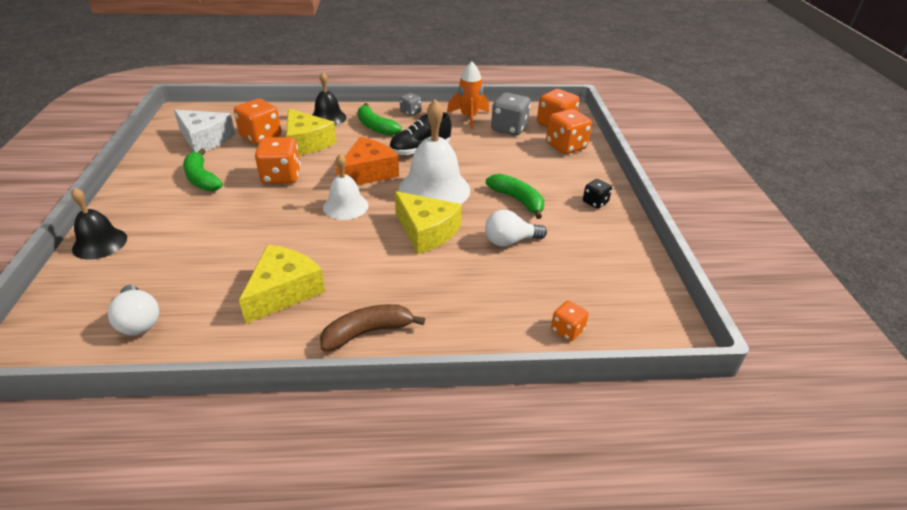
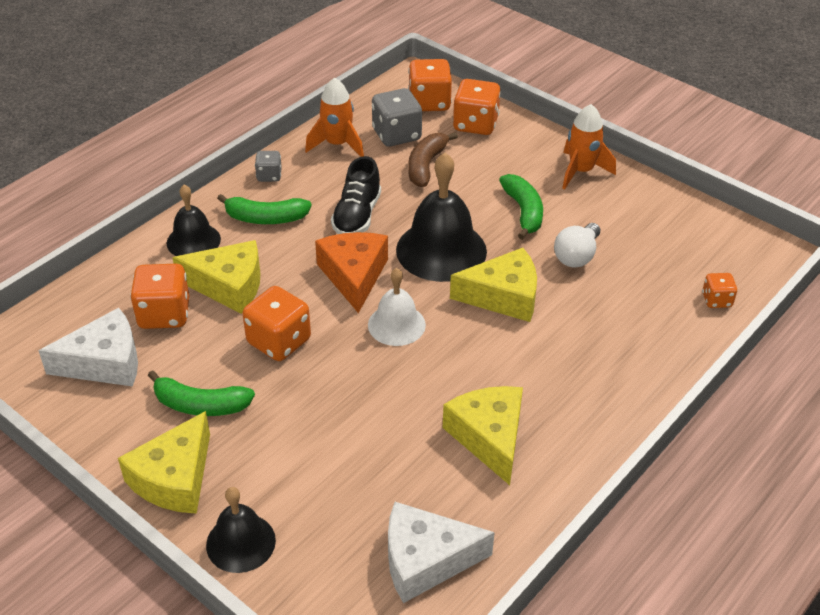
camera: 45 degrees left, 5 degrees up
white light bulb [108,285,159,335] -> white cheese [388,502,495,603]
brown banana [320,304,425,352] -> brown banana moved to [408,132,458,187]
white bell [398,99,470,204] -> black bell [396,153,487,282]
green banana [486,174,544,219] -> green banana turned 75 degrees clockwise [499,174,543,240]
black dice [583,179,612,209] -> orange rocket [562,104,616,189]
none -> yellow cheese [118,411,210,514]

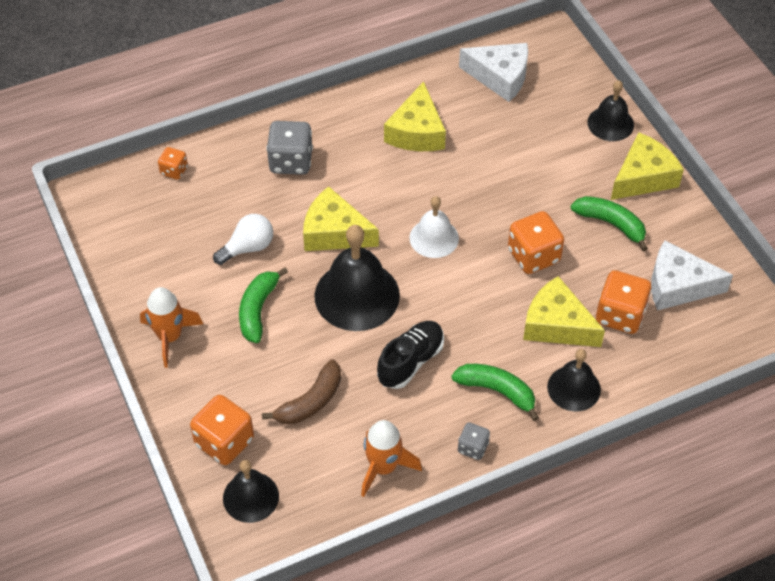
camera: 155 degrees left, 10 degrees up
orange cheese [315,232,388,313] -> none
grey dice [372,88,422,146] -> grey dice moved to [267,121,313,175]
orange dice [408,59,452,111] -> black bell [223,460,279,523]

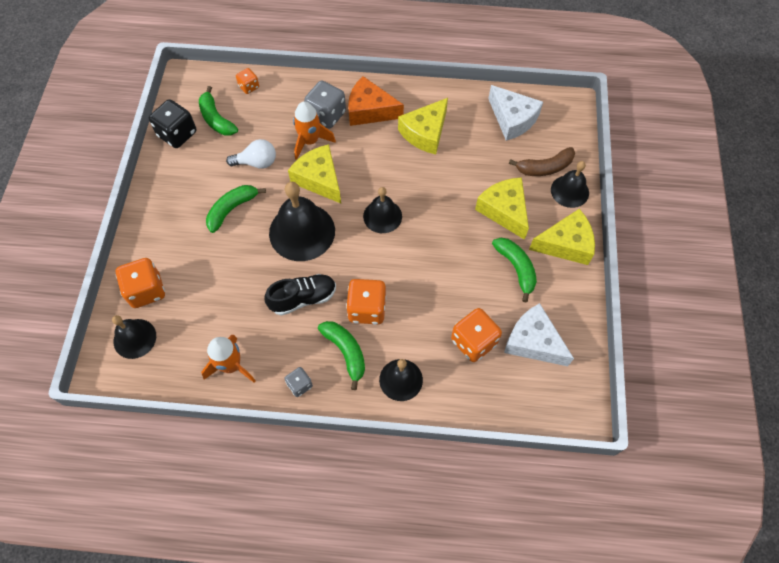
camera: 30 degrees right, 10 degrees up
orange rocket [140,287,203,368] -> orange rocket moved to [293,101,336,160]
brown banana [262,359,341,425] -> brown banana moved to [509,147,575,176]
white bell [409,196,459,258] -> black bell [363,187,402,233]
orange dice [508,211,564,274] -> orange dice moved to [346,279,386,324]
yellow cheese [523,276,605,347] -> yellow cheese moved to [475,177,529,240]
none -> black dice [149,99,196,148]
none -> green banana [199,86,238,136]
none -> orange cheese [348,76,404,126]

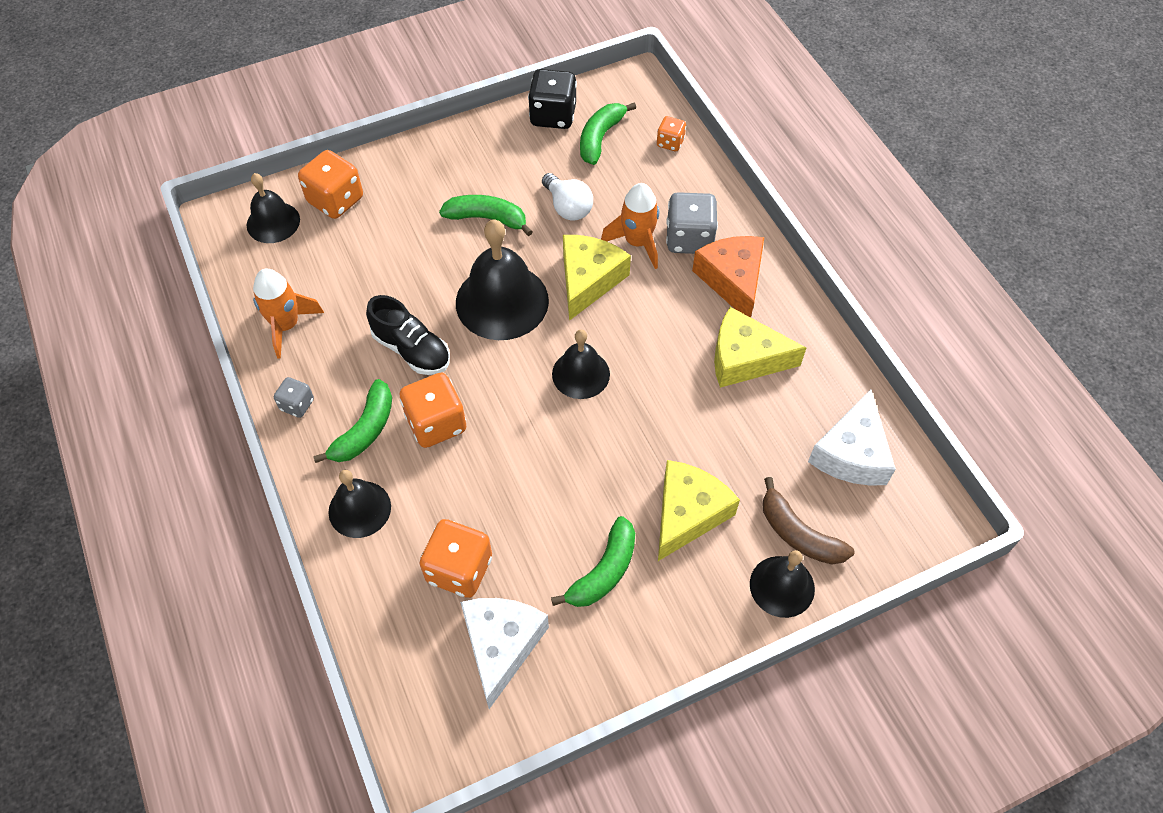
camera: 60 degrees right, 5 degrees down
yellow cheese [529,209,595,265] -> none

